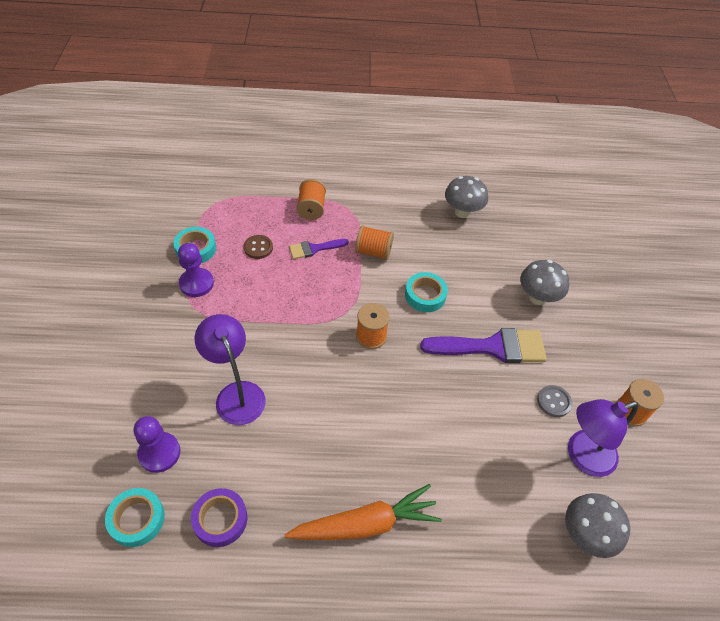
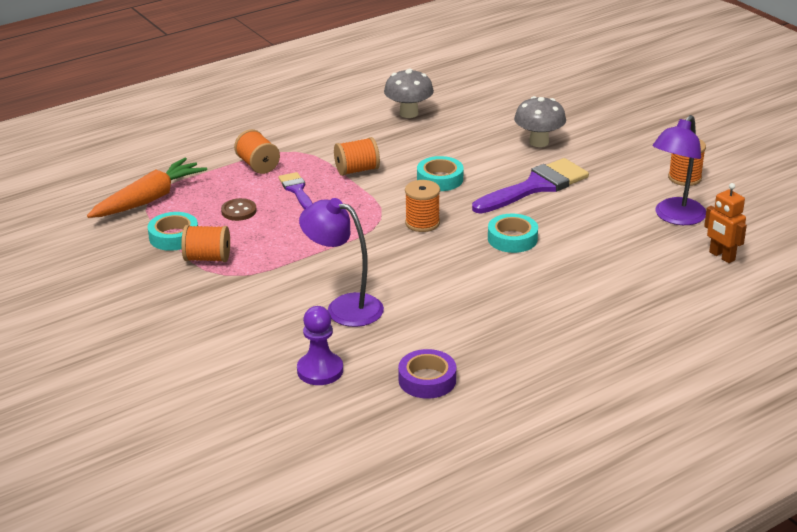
camera: 30 degrees left, 20 degrees down
turquoise tape [105,488,165,547] -> turquoise tape moved to [488,214,538,253]
purple pawn [178,243,214,297] -> orange spool [181,225,230,262]
orange carrot [285,484,442,540] -> orange carrot moved to [87,158,207,218]
purple brush [289,239,349,259] -> purple brush turned 120 degrees clockwise [278,172,313,209]
grey button [537,385,572,417] -> none
grey mushroom [565,493,630,558] -> orange robot [704,183,747,263]

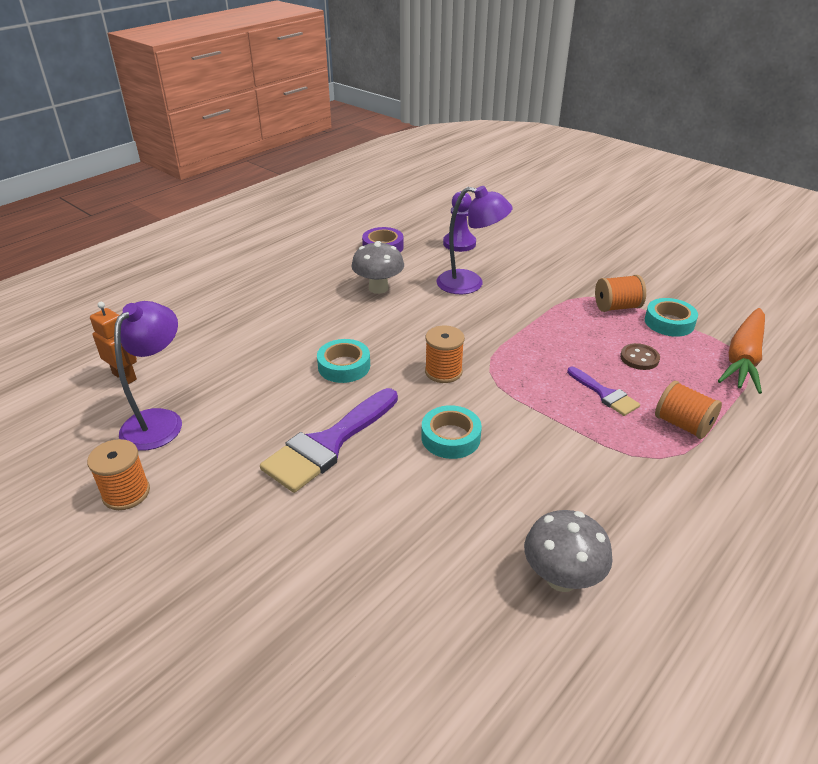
camera: 165 degrees right, 5 degrees up
orange spool [334,137,380,176] -> none
grey mushroom [514,96,566,147] -> grey mushroom moved to [352,241,404,294]

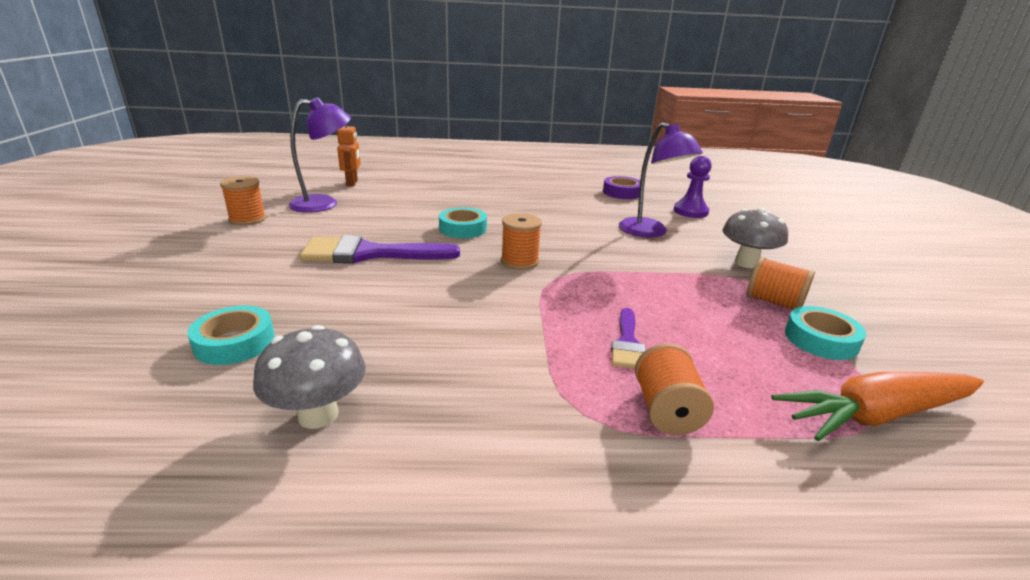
camera: 45 degrees right, 10 degrees down
grey mushroom [352,241,404,294] -> grey mushroom moved to [723,208,788,268]
turquoise tape [422,405,482,459] -> turquoise tape moved to [187,306,275,365]
brown button [620,343,660,370] -> none

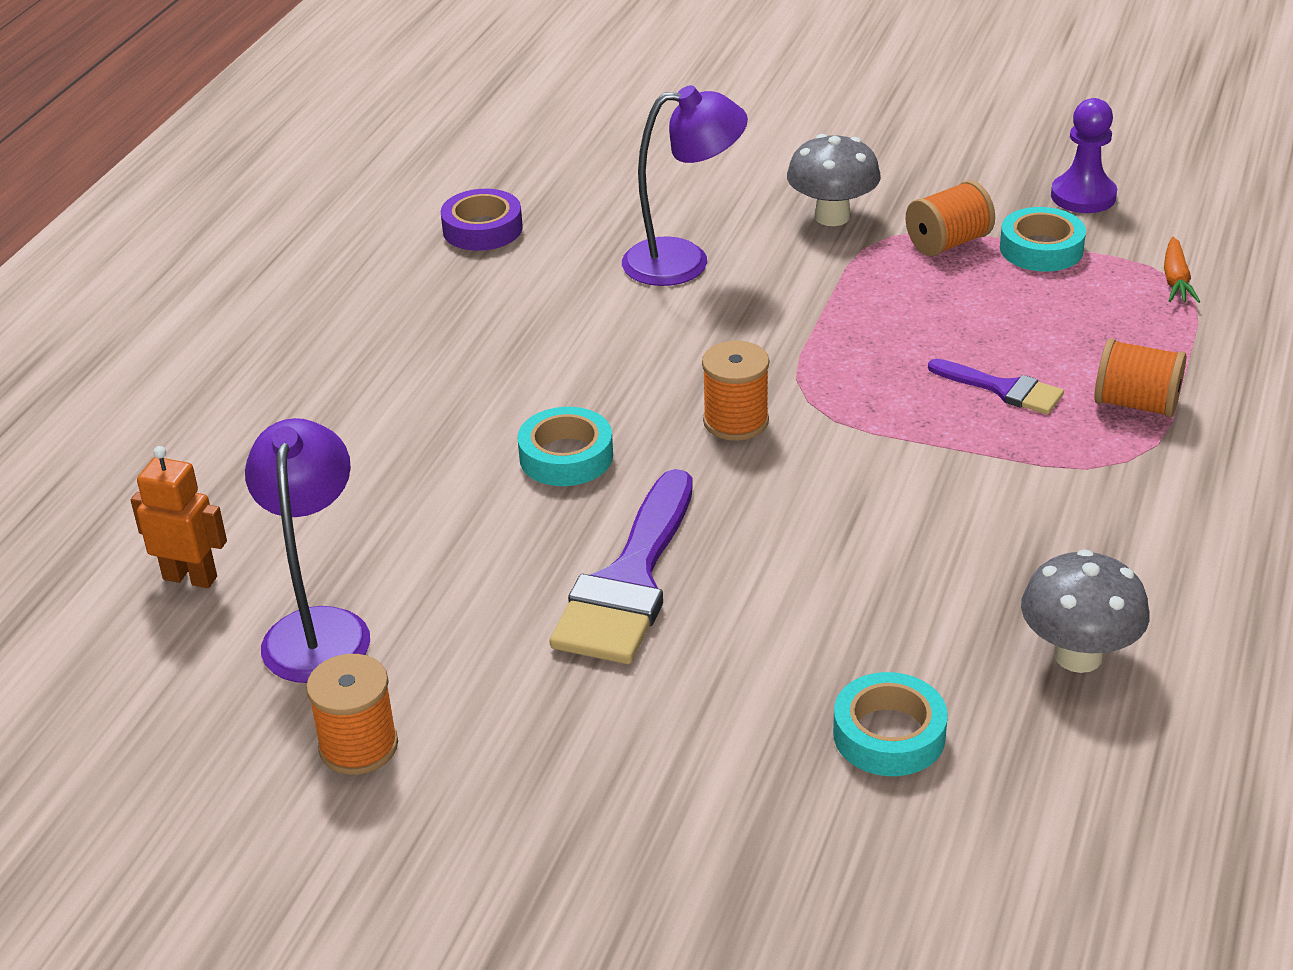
camera: 65 degrees left, 10 degrees up
purple pawn [674,156,712,218] -> purple pawn moved to [1051,98,1117,213]
orange carrot [772,372,984,441] -> orange carrot [1164,237,1200,303], size x0.48

